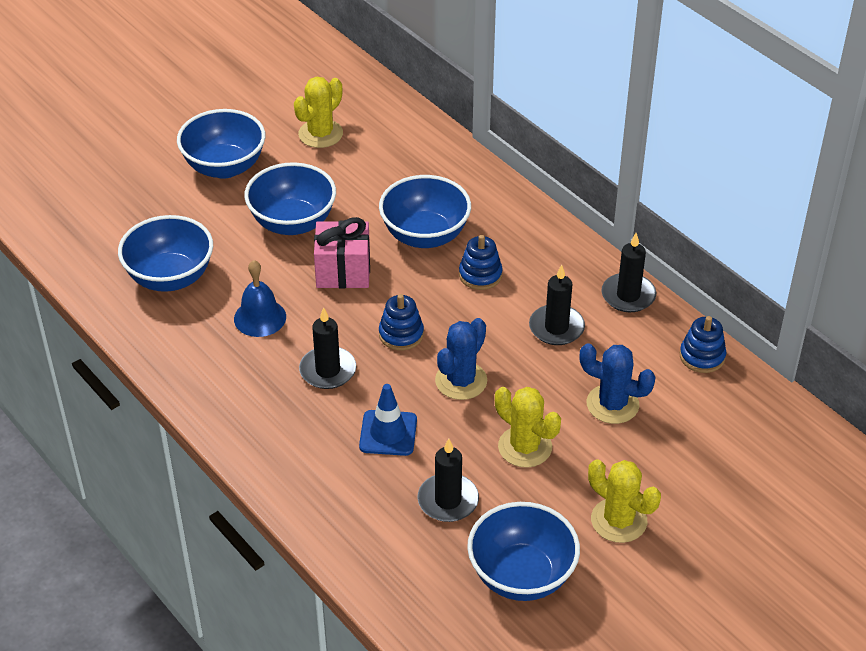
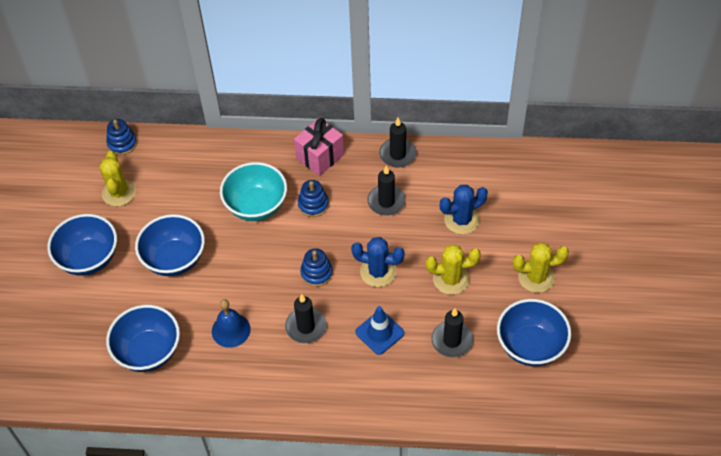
camera: 45 degrees left, 10 degrees up
pink gift [314,217,370,289] -> pink gift moved to [294,118,344,176]
blue bowl [379,175,471,248] -> turquoise bowl [220,162,287,221]
blue cactus [435,318,487,400] -> blue cactus turned 60 degrees counterclockwise [351,237,405,287]
blue stacking toy [680,316,726,373] -> blue stacking toy moved to [106,119,137,155]

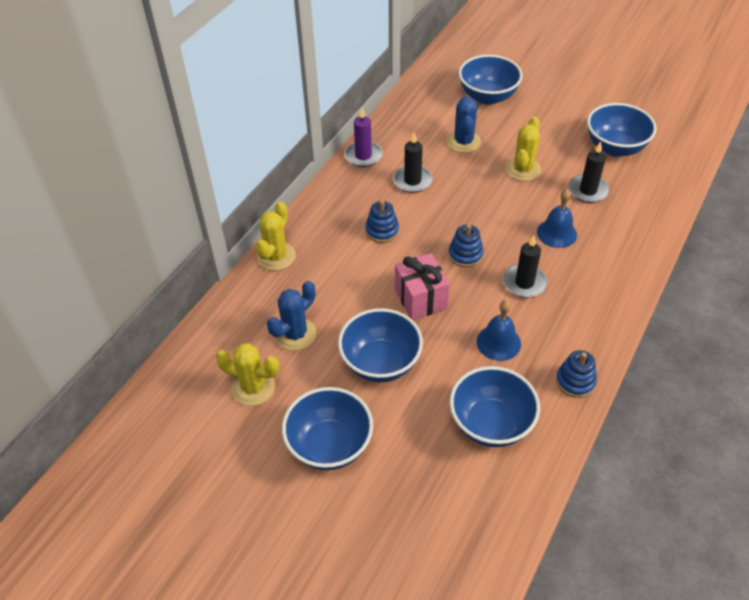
camera: 65 degrees left, 5 degrees down
blue stacking toy [106,119,137,155] -> blue stacking toy moved to [556,350,597,398]
turquoise bowl [220,162,287,221] -> none
pink gift [294,118,344,176] -> pink gift moved to [395,253,450,320]
blue cactus [351,237,405,287] -> blue cactus moved to [267,281,316,351]
blue traffic cone [355,306,404,355] -> blue bell [537,189,577,248]
black candle [379,118,417,168] -> purple candle [344,108,383,167]
yellow cactus [513,242,569,293] -> yellow cactus moved to [256,201,296,271]
none -> blue bowl [459,55,523,105]

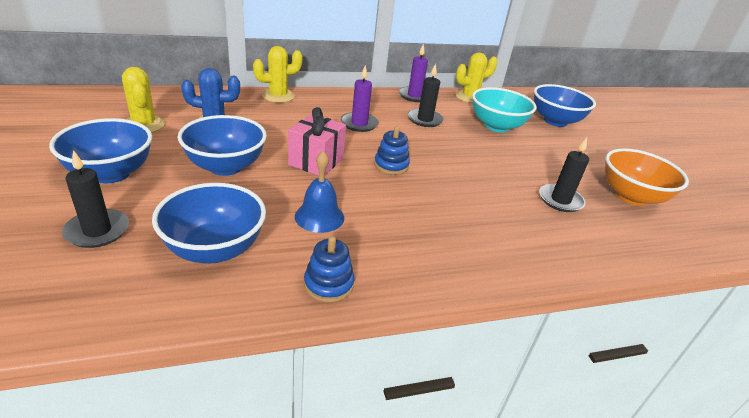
camera: 40 degrees right, 15 degrees down
blue stacking toy [365,200,399,243] -> purple candle [341,65,379,132]
blue cactus [447,96,481,153] -> turquoise bowl [472,87,537,133]
black candle [503,235,548,298] -> black candle moved to [62,150,129,248]
yellow cactus [505,117,541,181] -> yellow cactus moved to [456,52,498,103]
blue bell [537,189,577,248] -> none
blue bowl [587,103,657,157] -> orange bowl [605,148,689,206]

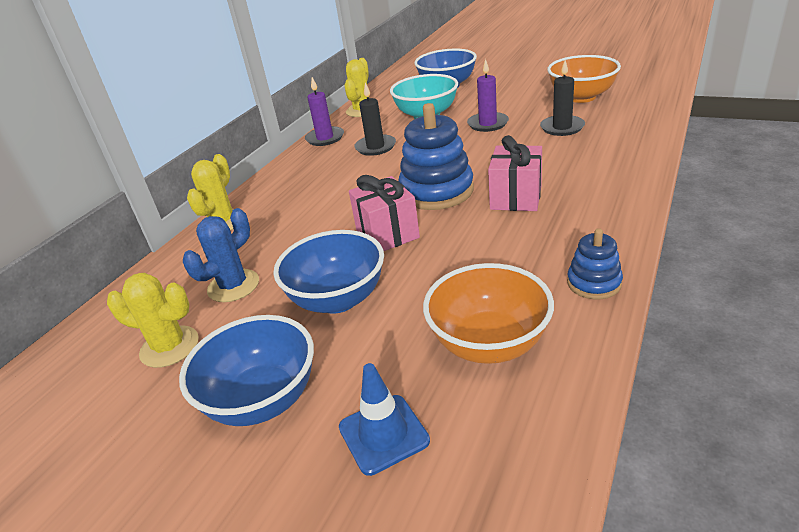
camera: 40 degrees left, 0 degrees up
black candle [62,150,129,248] -> blue traffic cone [339,363,430,476]
blue bowl [152,183,266,263] -> orange bowl [423,263,554,364]
blue bell [295,151,344,233] -> none
purple candle [341,65,379,132] -> purple candle moved to [467,59,509,132]
blue stacking toy [374,126,410,175] -> blue stacking toy [398,103,474,210], size x1.87
none -> pink gift [488,135,542,211]

